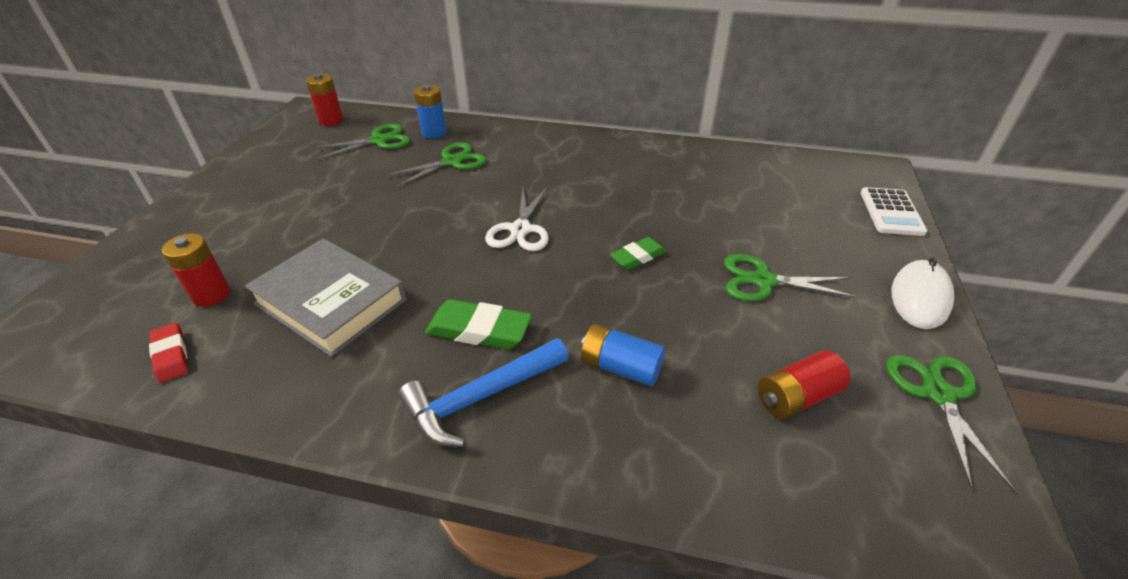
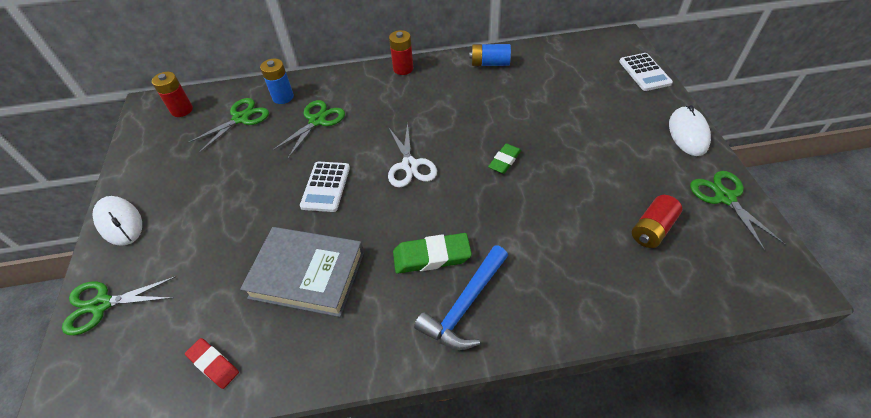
camera: 20 degrees left, 10 degrees up
red battery [162,233,231,307] -> red battery moved to [389,30,413,75]
blue battery [581,324,665,386] -> blue battery moved to [469,44,511,66]
green scissors [724,254,858,301] -> green scissors moved to [62,277,176,335]
none -> white mouse [93,196,142,246]
none -> white calculator [300,162,350,212]

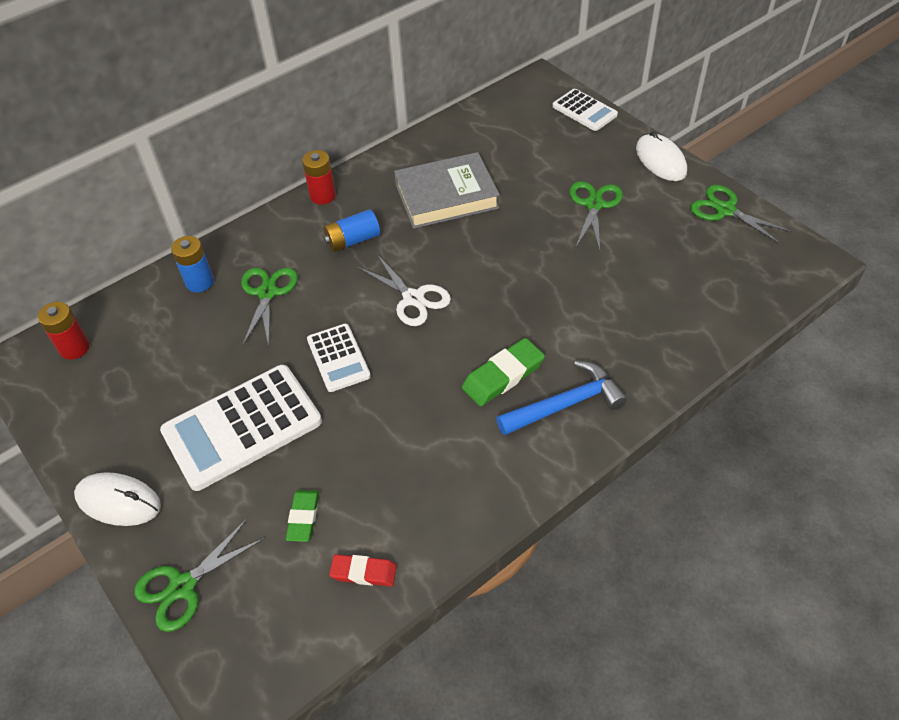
camera: 30 degrees left, 0 degrees up
green scissors [187,98,269,153] -> green scissors moved to [569,181,623,250]
grey book [240,227,364,317] -> grey book moved to [394,152,500,229]
blue hammer [414,245,508,350] -> blue hammer turned 120 degrees counterclockwise [496,361,627,436]
blue battery [469,44,511,66] -> blue battery moved to [323,209,380,252]
green eraser [488,144,521,174] -> green eraser moved to [286,490,319,542]
red battery [632,195,682,248] -> none
none -> white calculator [160,365,322,491]

